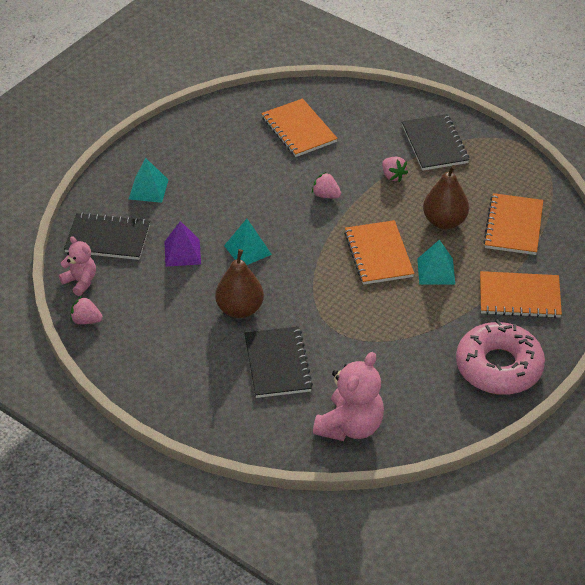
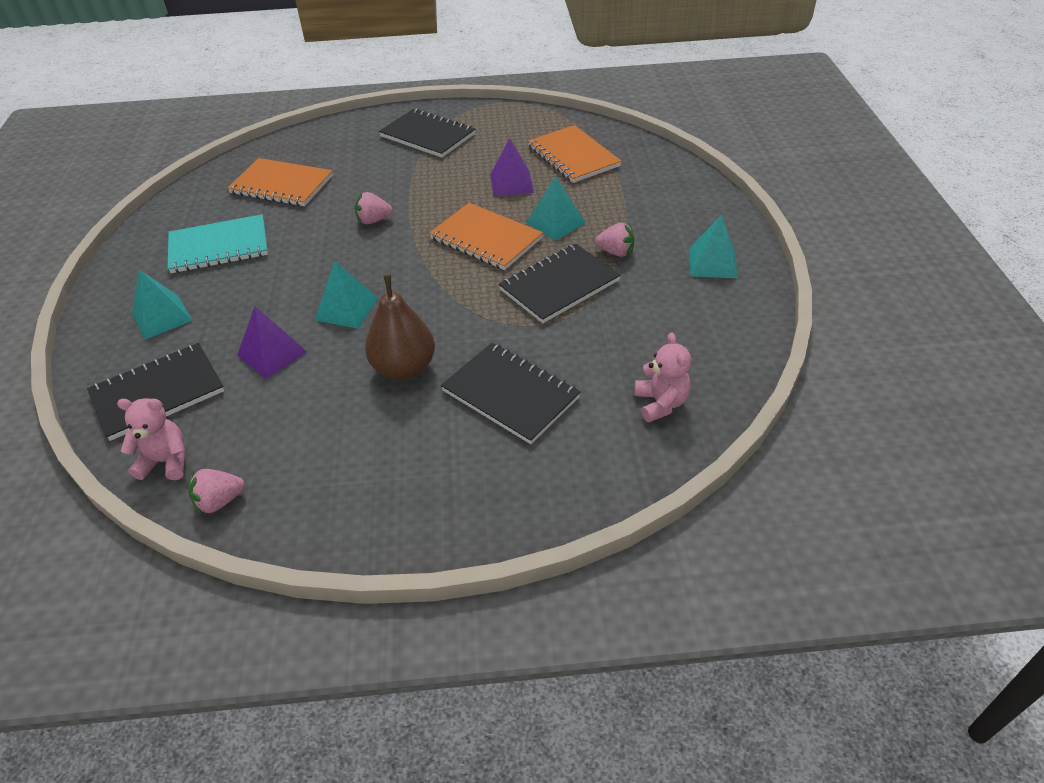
camera: 40 degrees left, 0 degrees up
pink teddy bear [313,352,384,441] -> pink teddy bear [634,333,691,422], size x0.58
pink strawberry [382,157,408,182] -> pink strawberry moved to [595,222,634,257]
brown pear [423,165,469,229] -> purple pyramid [490,138,534,197]
pink donut [456,319,545,395] -> turquoise pyramid [689,215,738,278]
orange notebook [480,271,562,318] -> none
none -> turquoise notebook [168,214,268,273]
none -> black notebook [499,244,621,323]

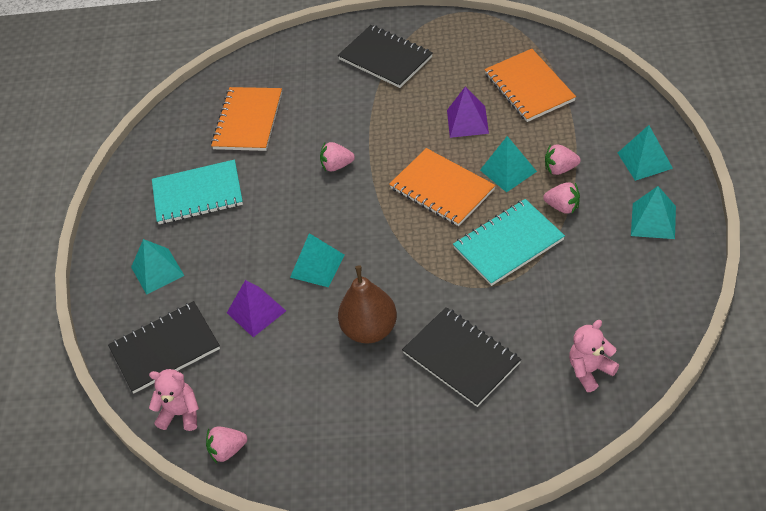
camera: 10 degrees right, 5 degrees up
orange notebook [227,158,333,206] -> orange notebook turned 75 degrees clockwise [211,87,282,151]
black notebook [499,244,621,323] -> turquoise notebook [453,199,565,286]
pink teddy bear [634,333,691,422] -> pink teddy bear turned 120 degrees counterclockwise [569,320,619,392]
none -> pink strawberry [545,144,581,175]
none -> turquoise pyramid [618,125,673,181]

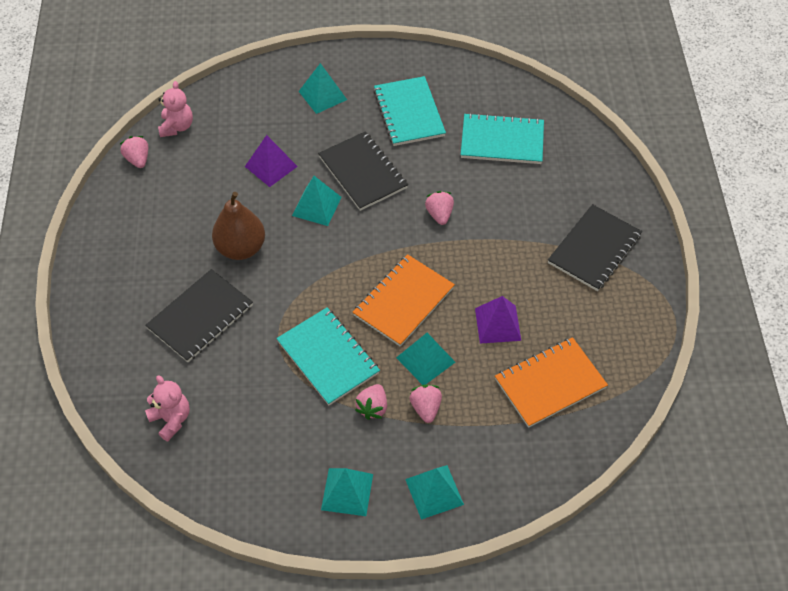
camera: 80 degrees right, 5 degrees up
black notebook [108,301,220,394] -> black notebook moved to [318,131,408,211]
orange notebook [211,87,282,151] -> turquoise notebook [461,113,544,164]

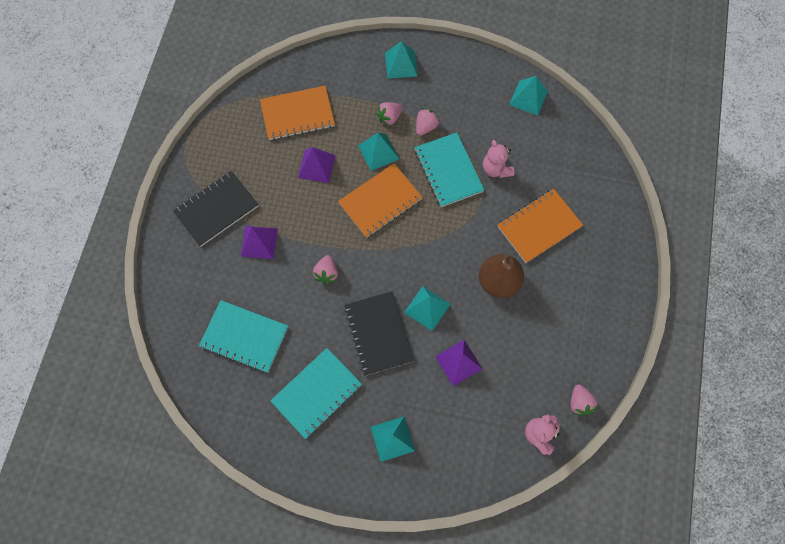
camera: 165 degrees left, 15 degrees up
black notebook [145,269,253,362] -> orange notebook [497,189,583,263]
pink teddy bear [145,375,190,442] -> pink teddy bear moved to [483,140,514,178]
turquoise pyramid [321,468,373,516] -> turquoise pyramid moved to [509,76,548,116]
turquoise notebook [373,76,446,146] -> turquoise notebook turned 45 degrees clockwise [270,348,362,439]
pink strawberry [409,385,442,423] -> pink strawberry turned 45 degrees clockwise [376,102,402,127]
none -> purple pyramid [241,226,278,259]

